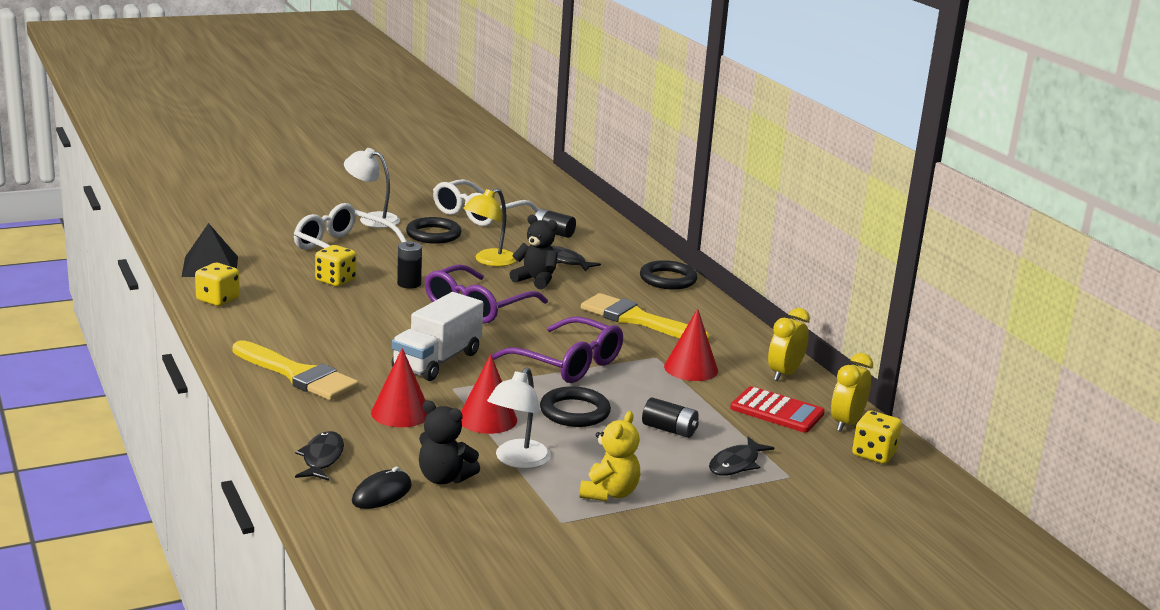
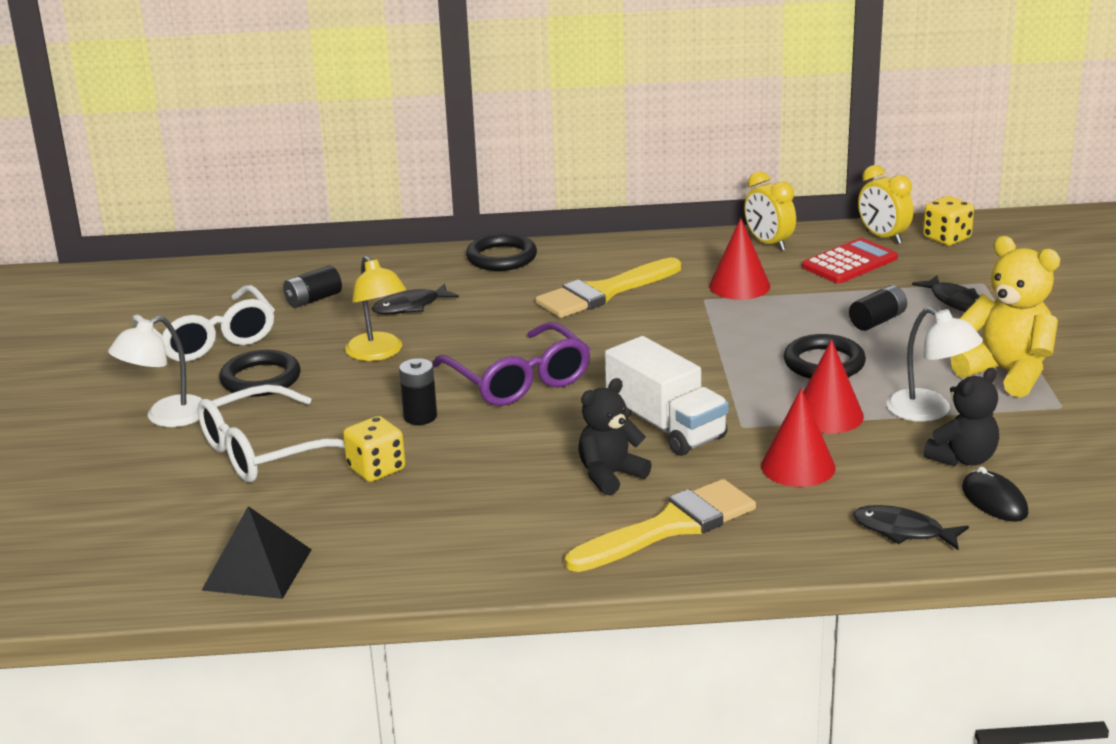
camera: 65 degrees left, 5 degrees up
yellow dice [195,263,240,306] -> none
purple glasses [492,316,623,383] -> none
black teddy bear [510,215,558,290] -> black teddy bear moved to [578,378,652,496]
yellow teddy bear [580,411,640,501] -> yellow teddy bear [951,236,1060,398], size x1.50

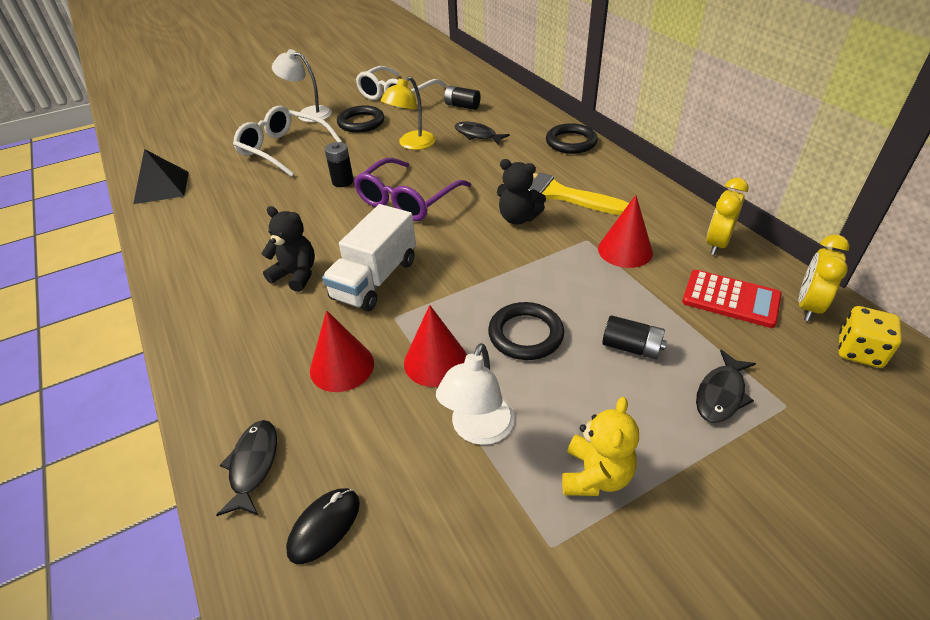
camera: 65 degrees right, 15 degrees up
yellow dice [343,416,405,482] -> none
yellow brush [565,479,756,572] -> none
black teddy bear [924,368,999,466] -> black teddy bear moved to [497,159,546,225]
yellow teddy bear [951,236,1060,398] -> yellow teddy bear [562,397,639,496], size x0.67

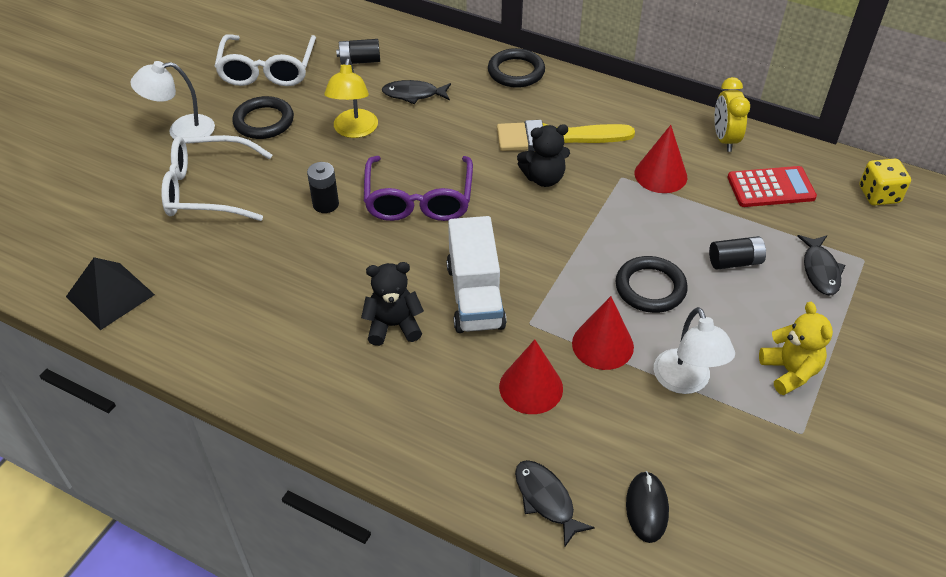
camera: 35 degrees left, 5 degrees up
yellow clock [799,235,849,321] -> none

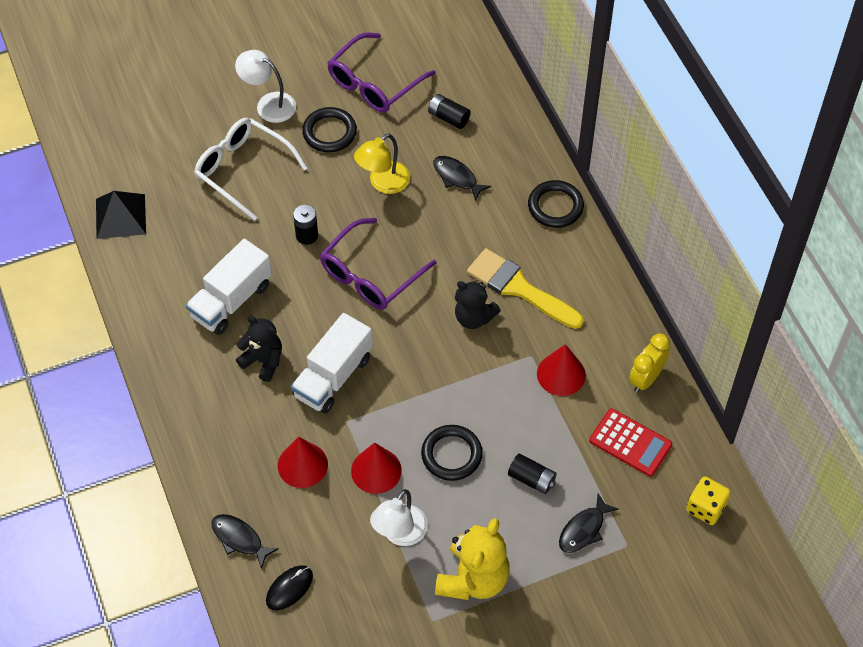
camera: 40 degrees right, 10 degrees up
white glasses [214,34,316,86] -> purple glasses [327,33,436,112]
black fish [515,460,595,547] -> black fish turned 60 degrees counterclockwise [211,514,279,569]
yellow teddy bear [759,302,833,395] -> yellow teddy bear [435,518,510,600], size x1.50
none -> white truck [186,239,272,335]

